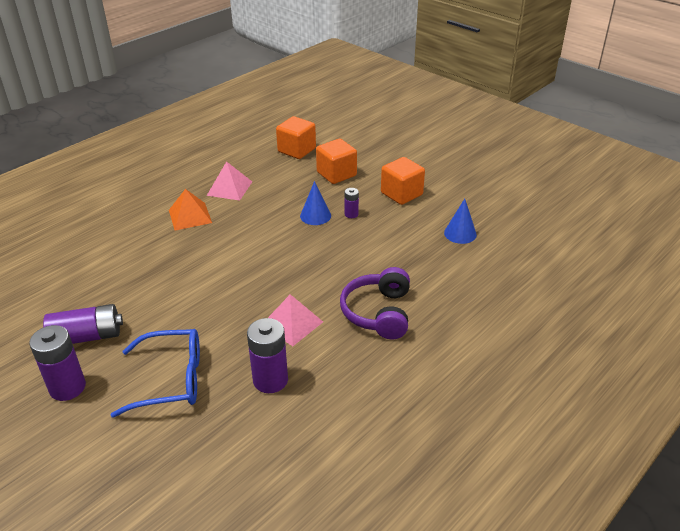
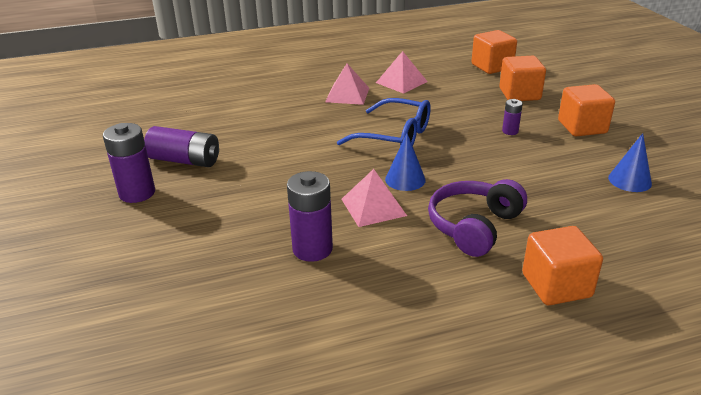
camera: 30 degrees right, 5 degrees down
blue glasses [111,329,200,418] -> blue glasses moved to [337,98,431,146]
orange pyramid [169,189,212,231] -> pink pyramid [325,64,369,105]
blue cone [300,181,331,225] -> blue cone moved to [385,133,426,191]
none -> orange cube [522,226,603,305]

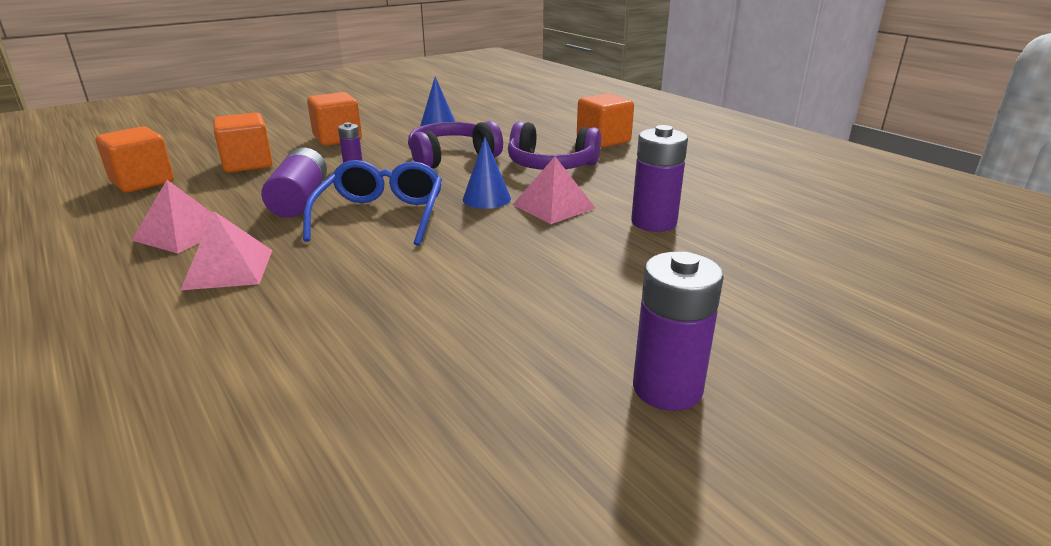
camera: 110 degrees left, 5 degrees down
purple battery [144,126,219,167] -> purple battery moved to [261,148,327,218]
none -> purple headphones [408,121,503,168]

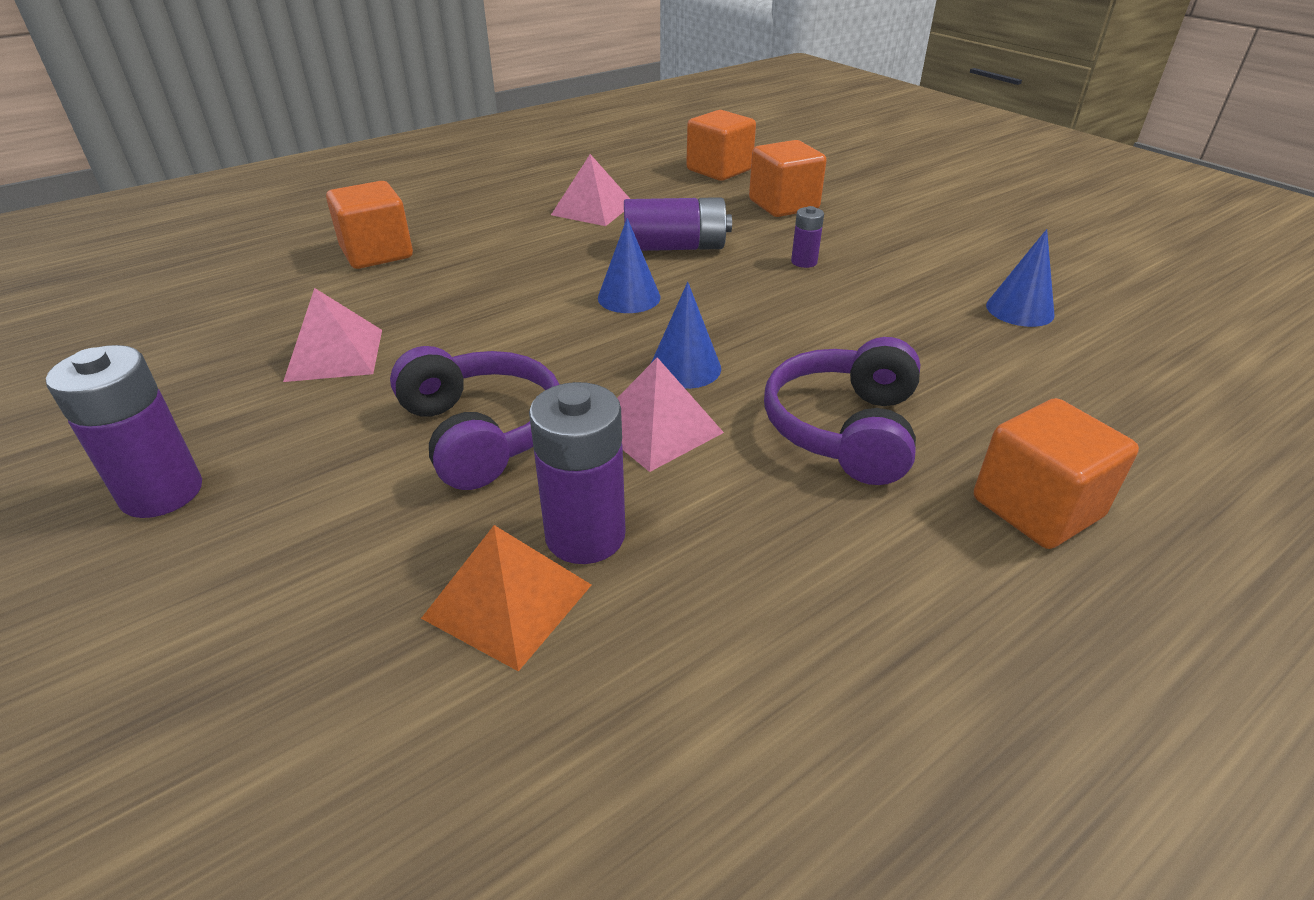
camera: 90 degrees right, 10 degrees up
pink pyramid [181,211,272,290] -> pink pyramid moved to [283,288,382,382]
blue glasses [303,160,442,246] -> blue cone [598,218,661,313]
orange cube [307,92,362,146] -> orange cube moved to [326,181,413,269]
purple headphones [408,121,503,168] -> purple headphones moved to [390,346,560,490]
none -> orange pyramid [421,525,591,672]

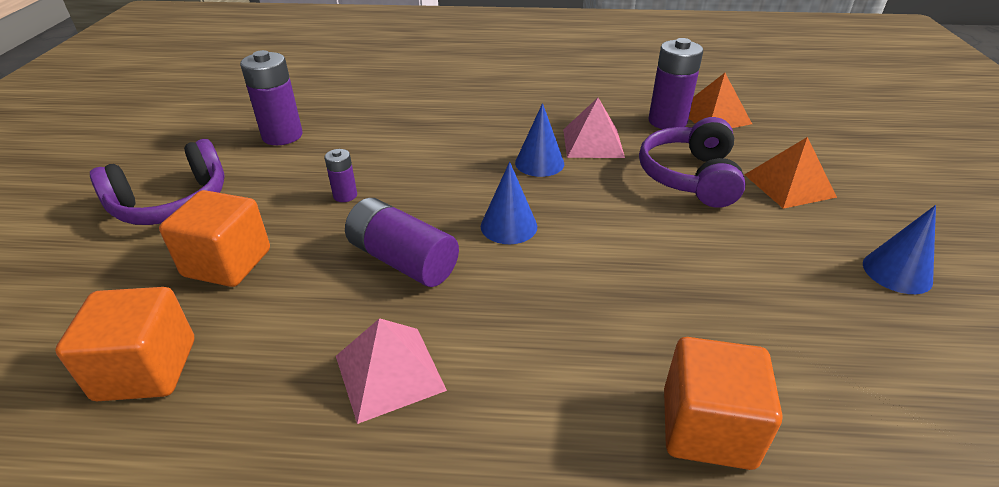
camera: 140 degrees left, 0 degrees up
purple battery [46,345,202,518] -> purple battery moved to [240,50,303,145]
pink pyramid [283,288,382,382] -> none
purple headphones [764,337,920,485] -> purple headphones moved to [90,139,224,225]
orange cube [974,398,1139,549] -> none
blue cone [986,229,1055,327] -> blue cone moved to [863,205,936,294]
none -> orange pyramid [744,137,837,209]

